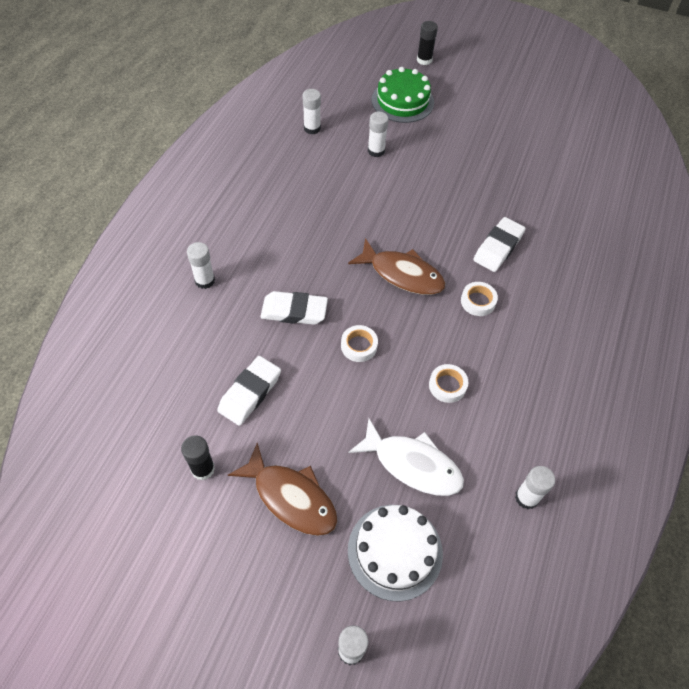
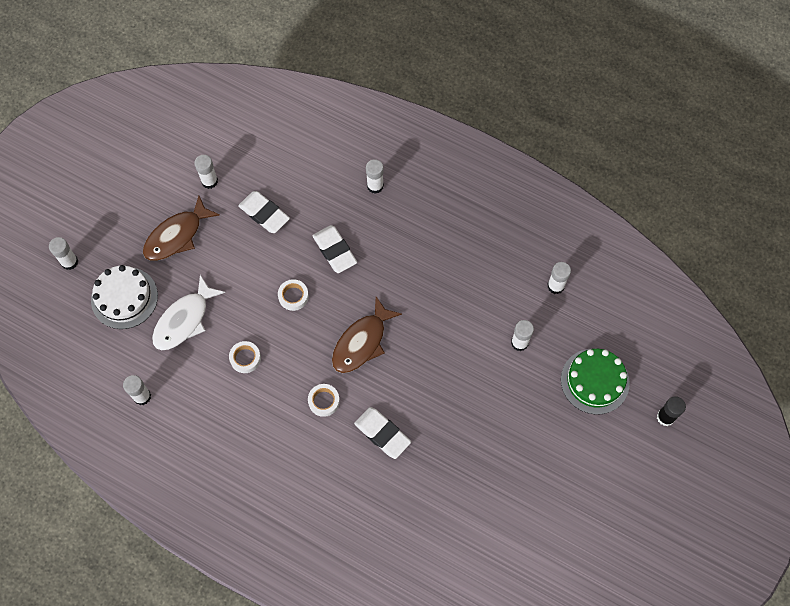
camera: 100 degrees right, 10 degrees up
black glue stick [181,436,215,480] -> white glue stick [194,155,218,189]
white eraser [260,291,328,325] -> white eraser turned 45 degrees counterclockwise [312,225,357,273]

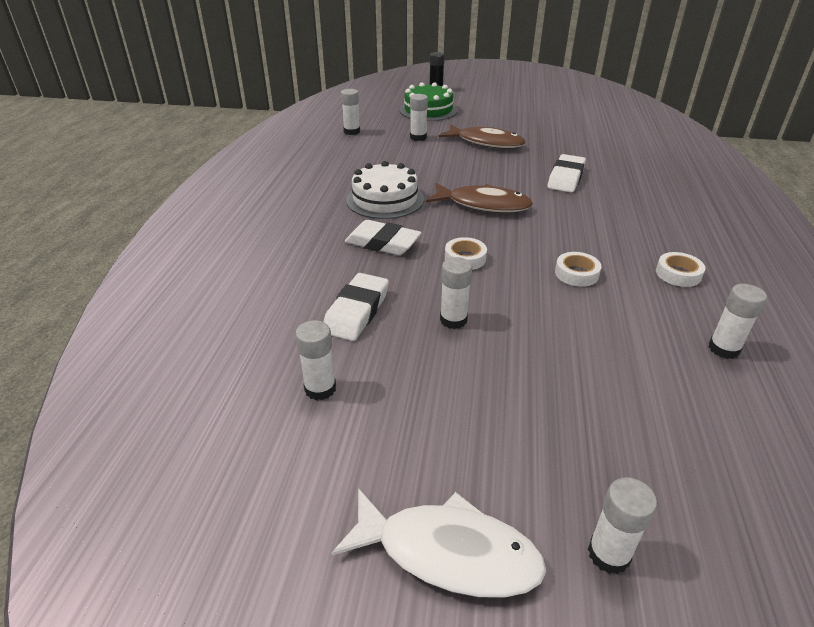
camera: 110 degrees left, 30 degrees down
white cake [91,265,158,329] -> white cake moved to [346,161,424,219]
brown fish [143,196,220,261] -> brown fish moved to [439,124,525,148]
white fish [152,275,225,350] -> white fish moved to [331,488,547,598]
white tape [308,384,340,417] -> white tape moved to [656,252,706,287]
white eraser [312,225,357,273] -> white eraser turned 75 degrees clockwise [345,220,422,255]
white glue stick [366,159,384,194] -> white glue stick moved to [440,257,472,329]

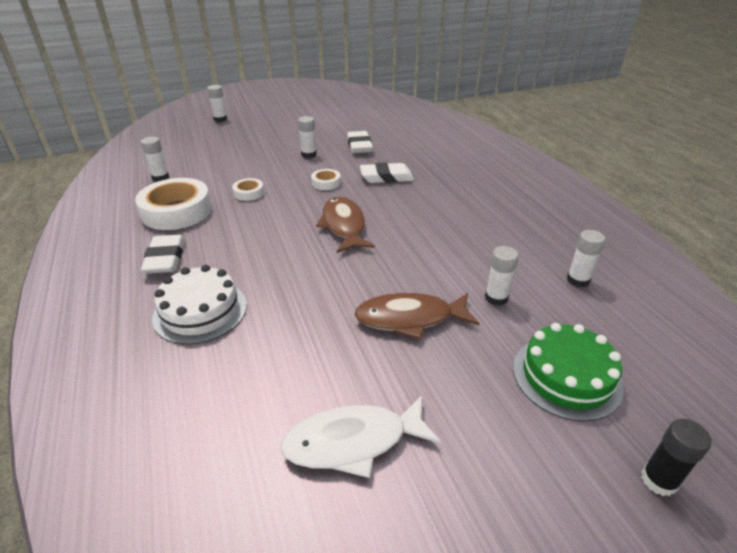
camera: 150 degrees right, 0 degrees up
white glue stick [295,320,336,400] -> none
white fish [331,488,547,598] -> white fish moved to [280,395,441,478]
white cake [346,161,424,219] -> white cake moved to [152,265,247,345]
brown fish [426,183,533,213] -> brown fish turned 90 degrees clockwise [316,197,375,253]
white eraser [548,154,586,193] -> white eraser moved to [141,235,185,274]
white tape [656,252,706,287] -> white tape [135,178,212,230], size x2.14

